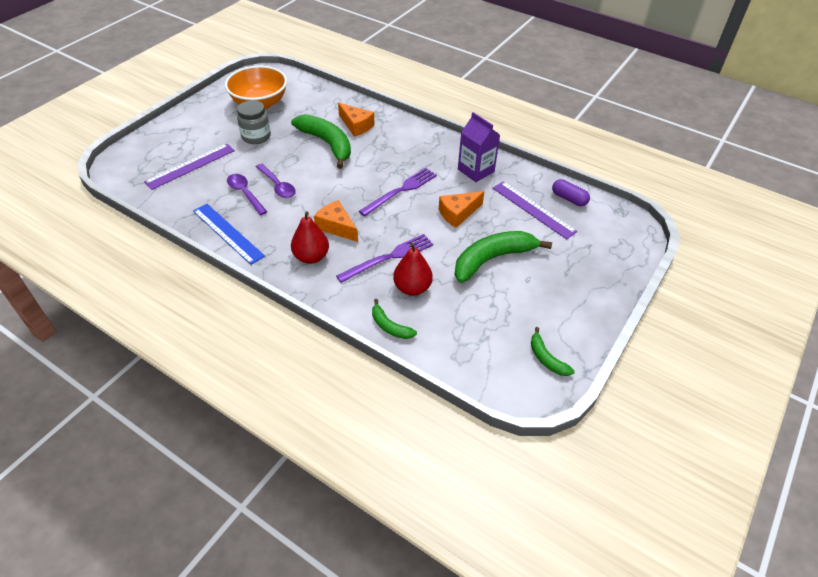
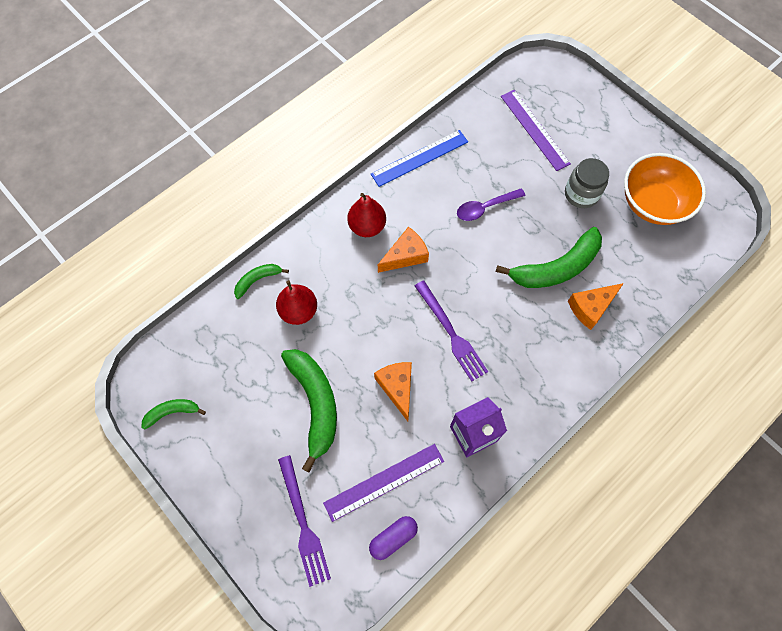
camera: 105 degrees right, 20 degrees up
purple spoon [227,174,267,215] -> none
purple fork [336,234,433,283] -> purple fork moved to [278,455,331,587]

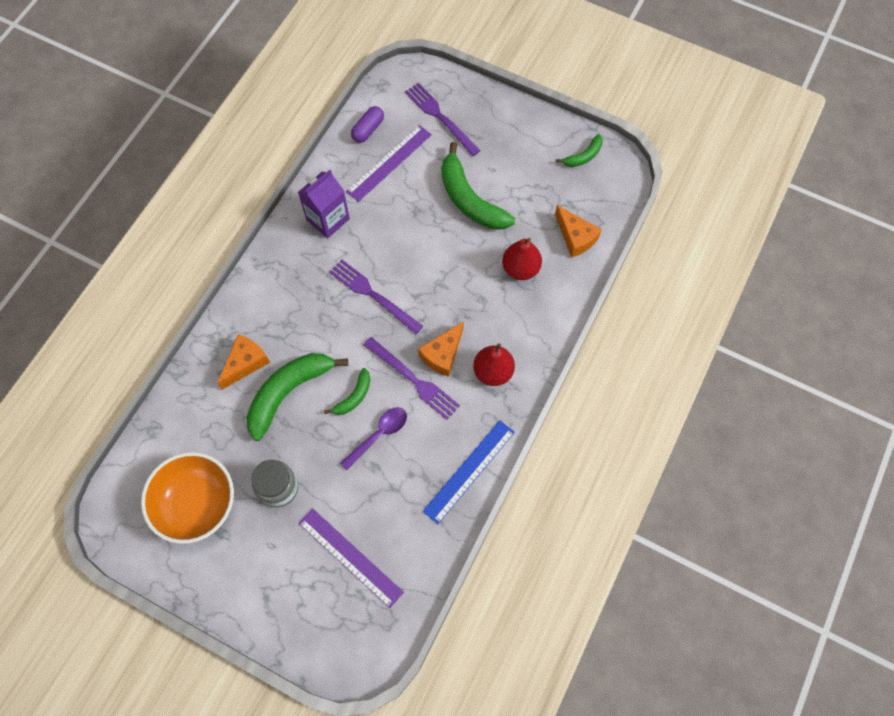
camera: 160 degrees right, 0 degrees up
green banana [234,264,289,299] -> green banana moved to [324,368,371,415]
orange cheese [374,362,412,421] -> orange cheese moved to [555,205,602,258]
none -> purple fork [364,337,460,420]

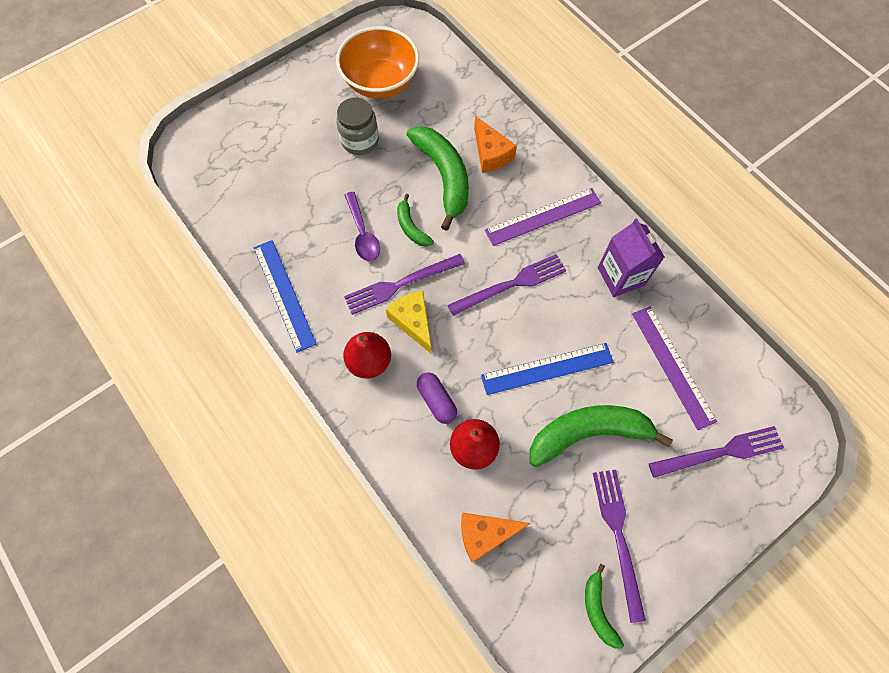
camera: 115 degrees right, 0 degrees up
purple ruler [298,508,404,608] -> purple ruler moved to [485,188,601,246]
purple capsule [351,106,384,143] -> purple capsule moved to [417,372,457,424]
orange cheese [418,321,464,377] -> yellow cheese [385,291,432,354]
none -> blue ruler [481,343,613,395]
none -> purple fork [593,470,646,623]

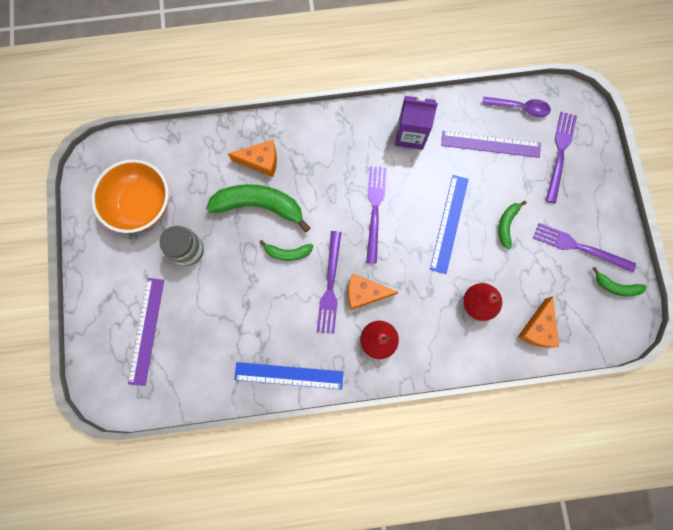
camera: 60 degrees left, 10 degrees up
purple spoon [345,192,380,261] -> purple spoon moved to [482,97,551,117]
yellow cheese [385,291,432,354] -> orange cheese [348,274,398,310]
purple capsule [417,372,457,424] -> none
purple ruler [485,188,601,246] -> purple ruler moved to [128,278,164,386]
green banana [530,405,673,467] -> green banana [498,201,527,249], size x0.51

